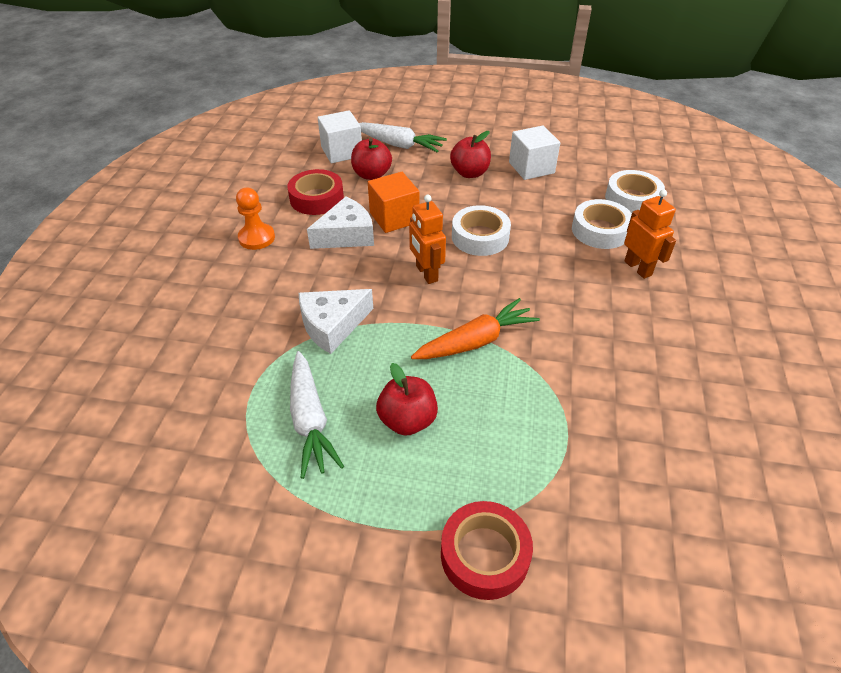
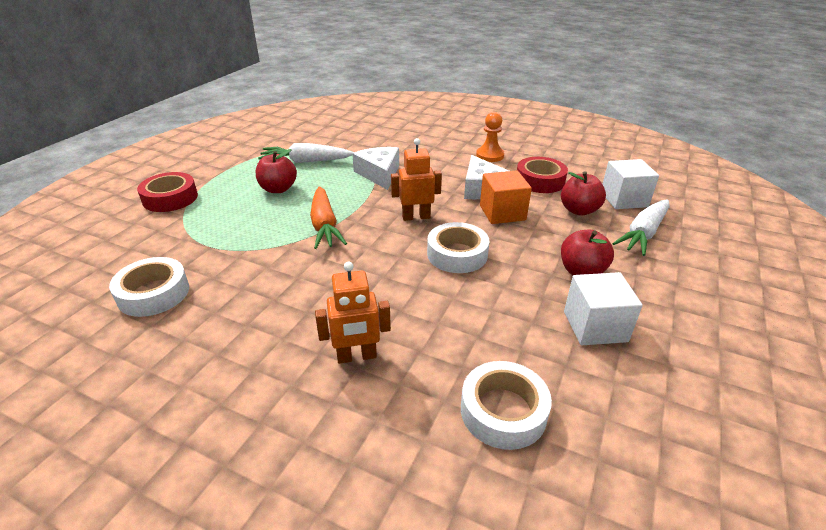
camera: 105 degrees right, 10 degrees down
white tape [572,199,632,249] -> white tape moved to [109,257,189,317]

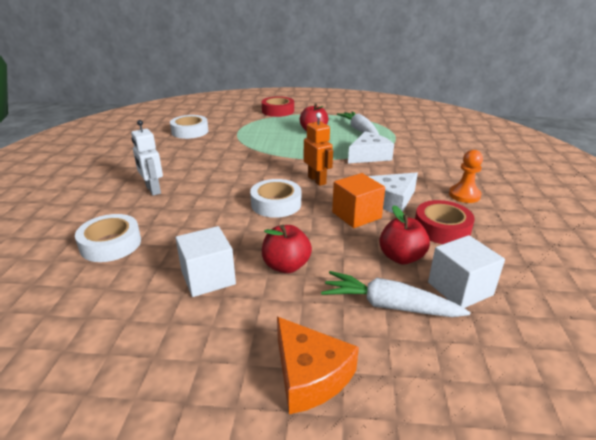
camera: 70 degrees right, 5 degrees down
orange carrot [310,186,347,249] -> none
orange robot [315,261,391,364] -> white robot [131,120,163,196]
none -> orange cheese [277,317,359,414]

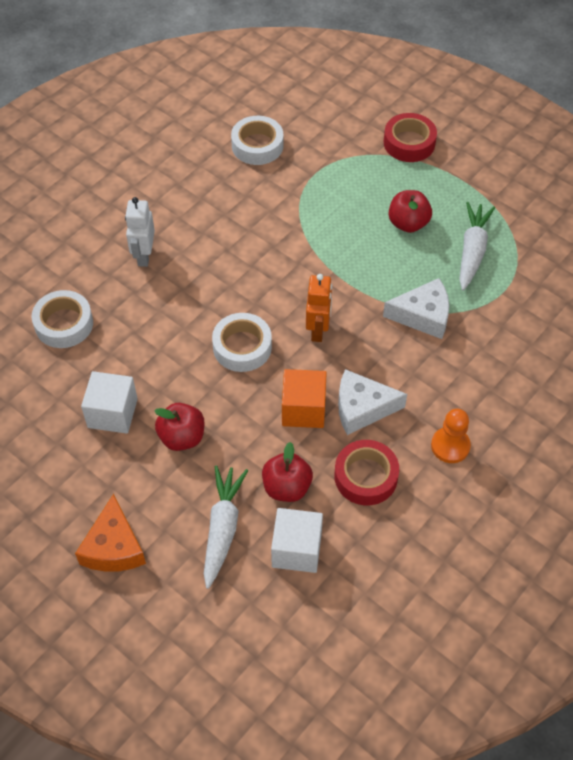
camera: 35 degrees right, 25 degrees up
white carrot [321,271,470,317] -> white carrot turned 45 degrees clockwise [204,465,248,589]

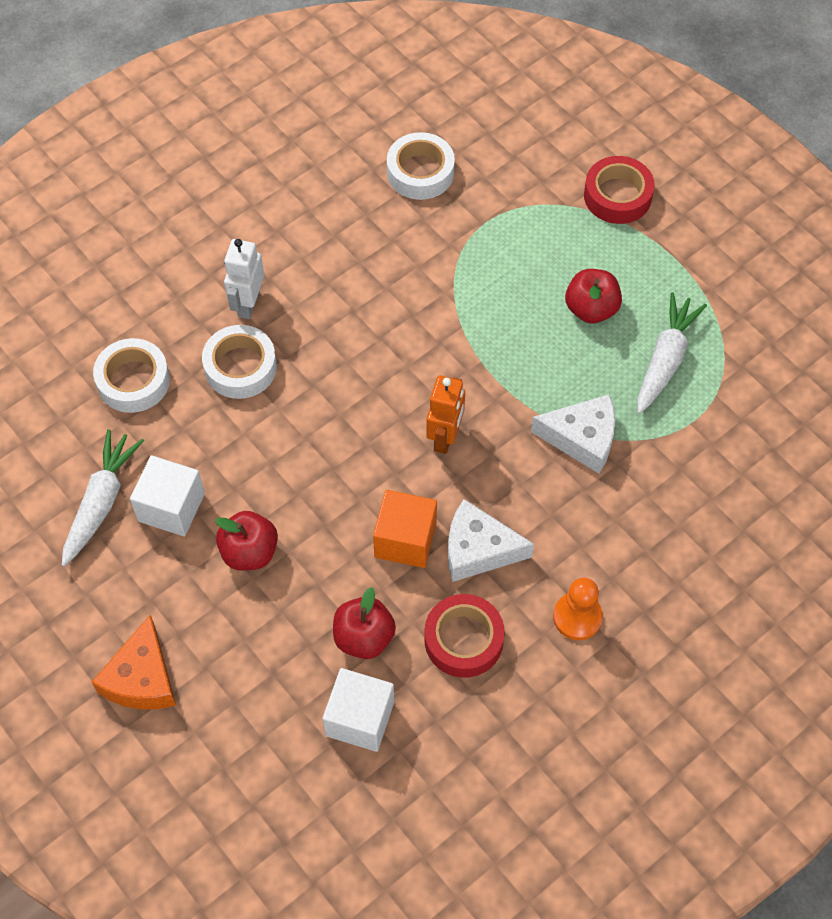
camera: 10 degrees right, 5 degrees up
white carrot [204,465,248,589] -> white carrot moved to [62,429,144,567]
white tape [212,313,272,372] -> white tape moved to [202,325,277,399]

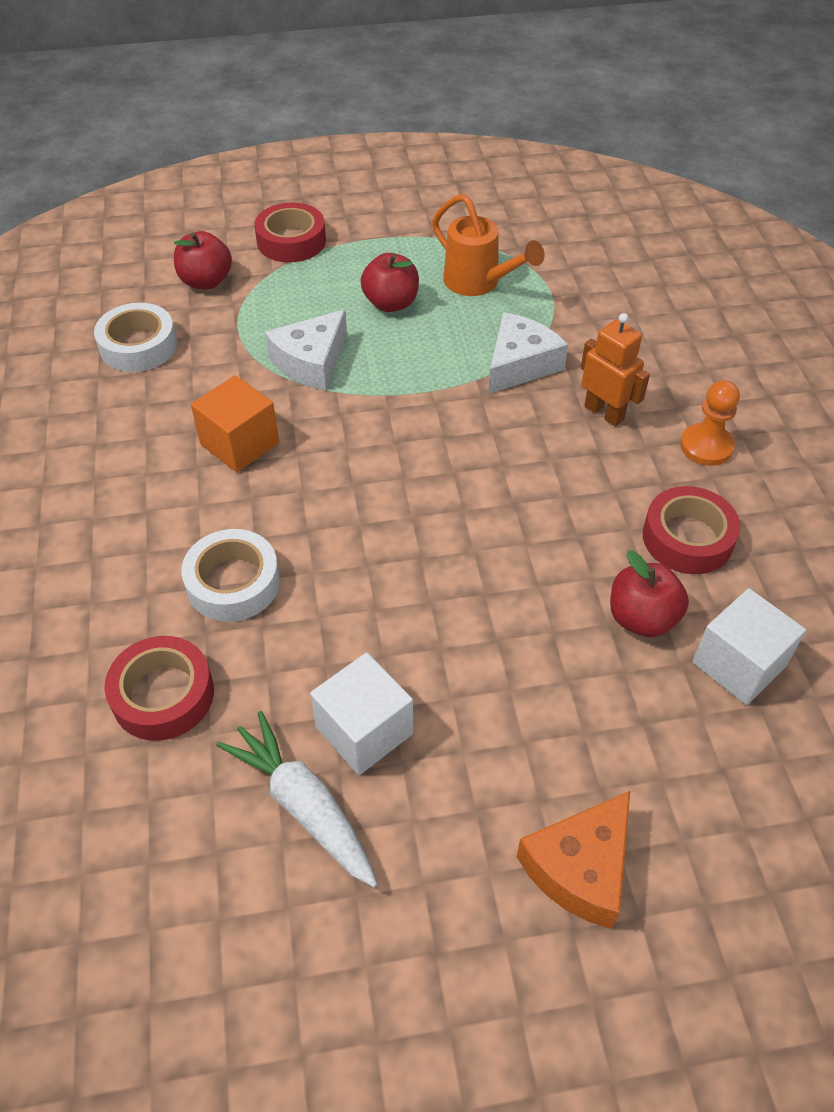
camera: 60 degrees left, 10 degrees down
orange cheese [92,615,176,710] -> orange cheese turned 90 degrees clockwise [517,791,630,929]
white tape [93,338,170,413] -> red tape [105,636,214,741]
red apple [215,511,278,571] -> red apple moved to [174,231,232,289]
white robot [224,239,264,319] -> none
orange cube [373,490,437,568] -> orange cube moved to [191,375,279,472]
orange robot [426,375,465,454] -> orange robot moved to [581,313,650,427]
white cheese [448,499,534,582] -> white cheese moved to [265,309,347,390]
white carrot [638,292,707,414] -> orange watering can [432,194,545,296]

